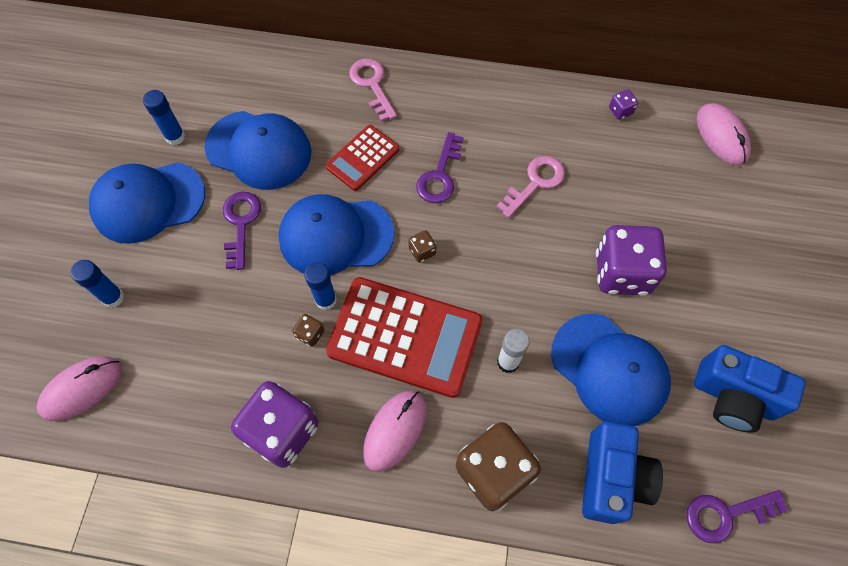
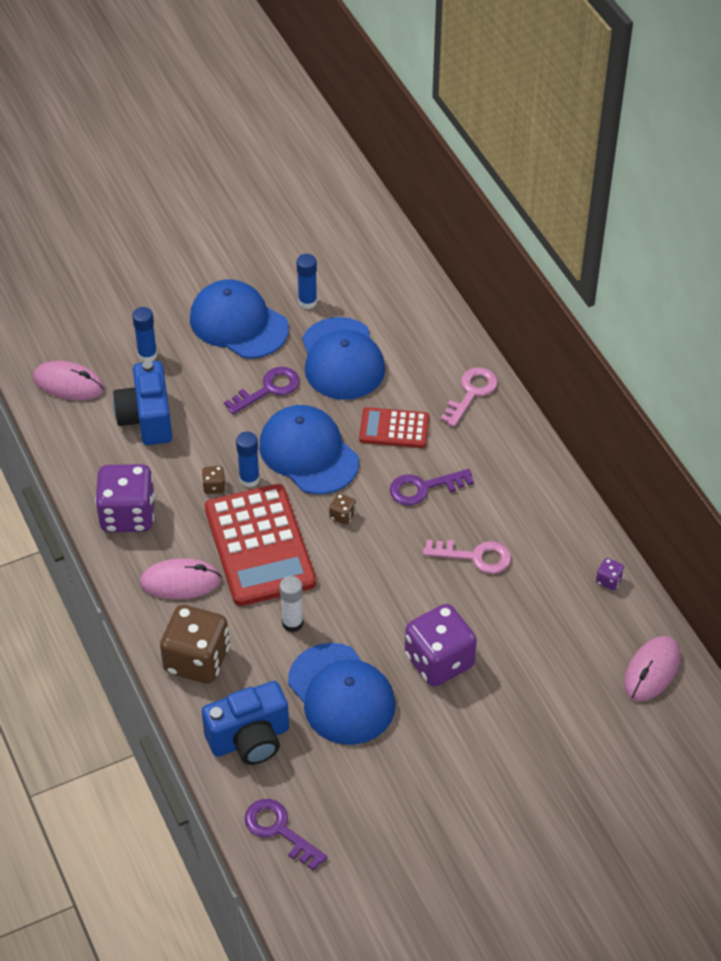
camera: 55 degrees right, 15 degrees down
blue cap [551,313,671,426] -> blue cap turned 45 degrees counterclockwise [288,643,396,745]
blue camera [694,345,806,433] -> blue camera moved to [113,361,172,445]

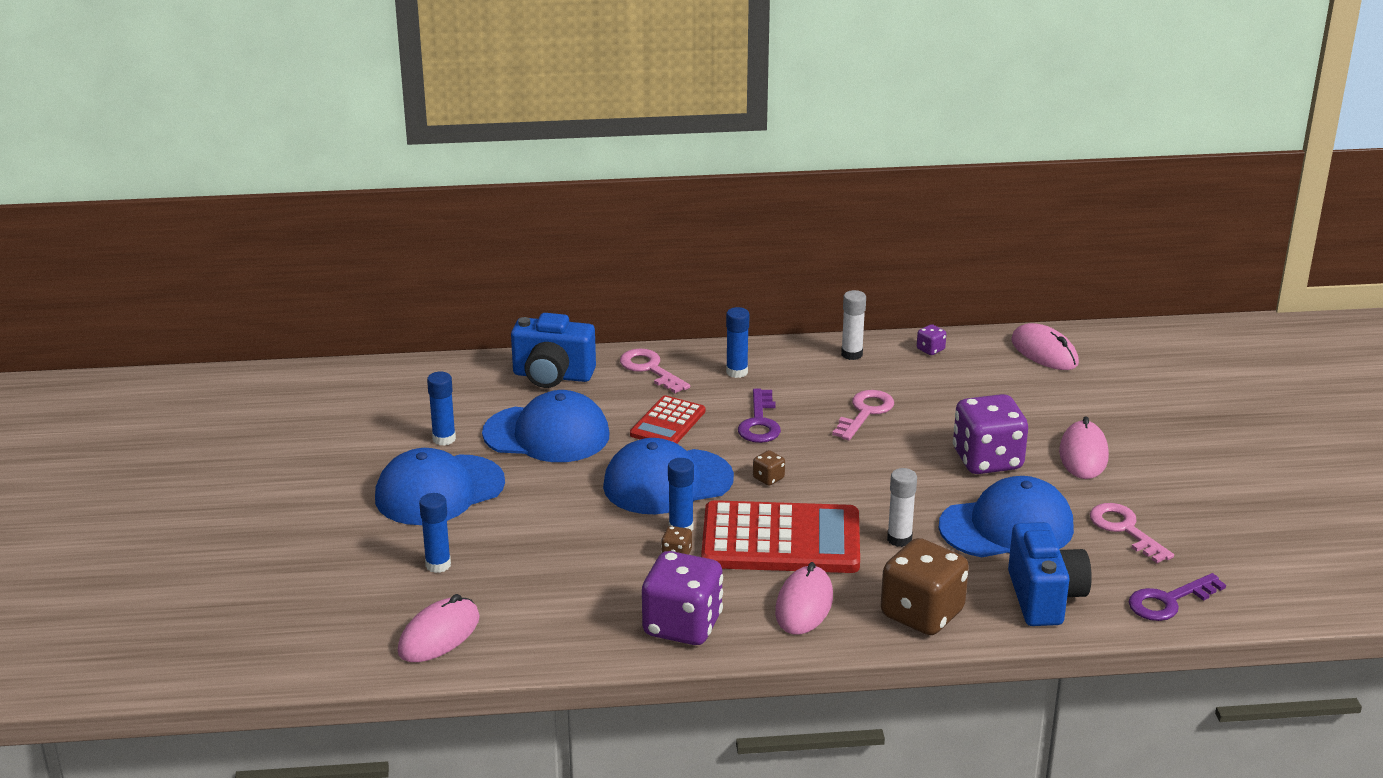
camera: 70 degrees left, 20 degrees down
blue camera [113,361,172,445] -> blue camera moved to [511,313,596,388]
purple key [224,367,300,415] -> none
none -> blue glue stick [726,307,749,378]
none -> white glue stick [841,290,866,360]
none -> pink mouse [1059,416,1109,479]
none -> pink key [1090,503,1174,563]

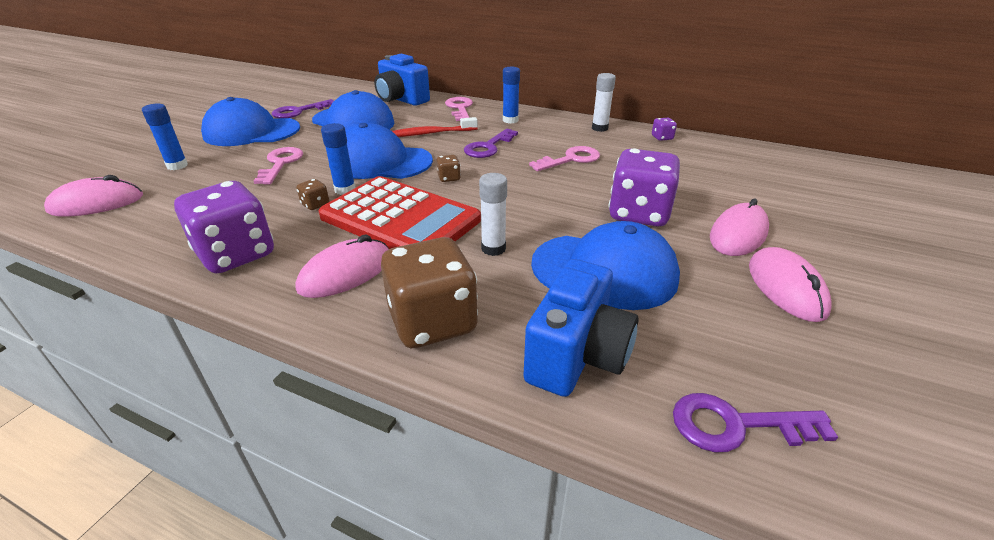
camera: 30 degrees right, 5 degrees up
blue glue stick [427,372,456,446] -> purple key [272,99,334,118]
red calculator [630,395,705,443] -> red toothbrush [392,117,478,137]
pink mouse [1011,323,1079,370] -> pink mouse moved to [749,247,832,322]
pink key [1090,503,1174,563] -> pink key moved to [254,147,303,185]

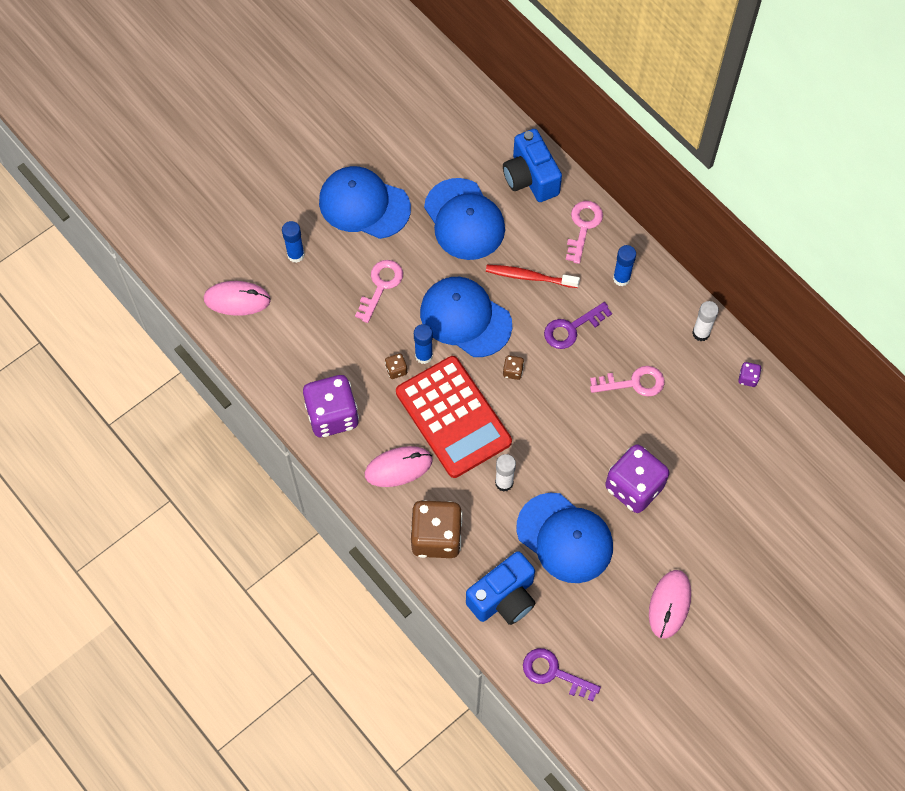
camera: 25 degrees right, 30 degrees up
purple key [272,99,334,118] -> none
pink mouse [710,198,769,256] -> none

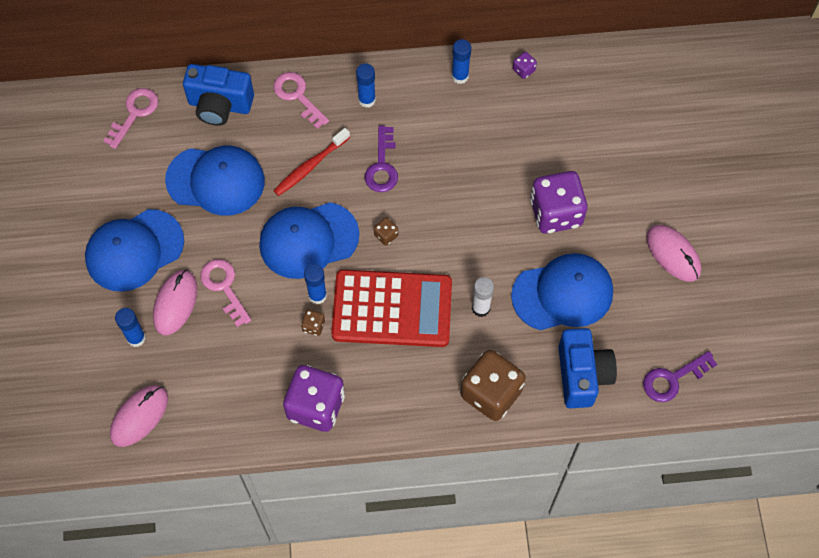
camera: 55 degrees left, 0 degrees up
pink mouse [365,446,433,487] -> pink mouse moved to [153,270,197,335]
pink key [590,366,665,397] -> pink key moved to [103,88,158,149]
white glue stick [692,301,719,341] -> blue glue stick [452,39,471,84]

